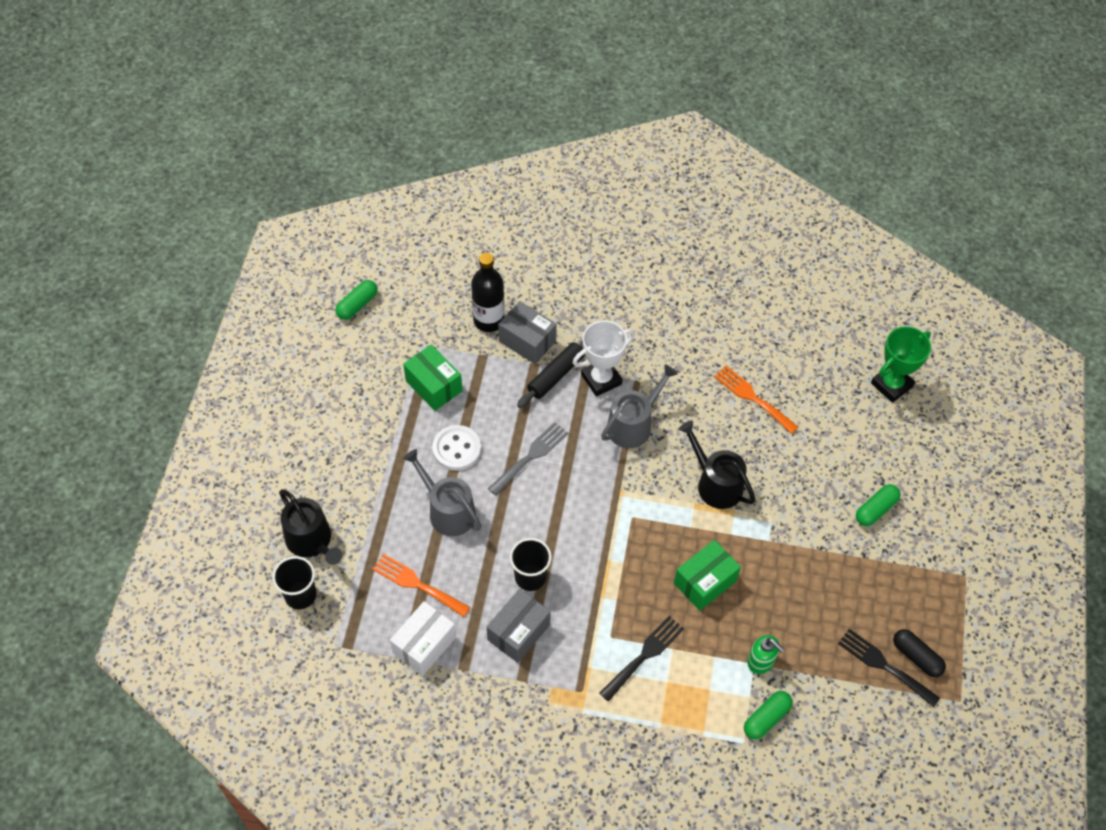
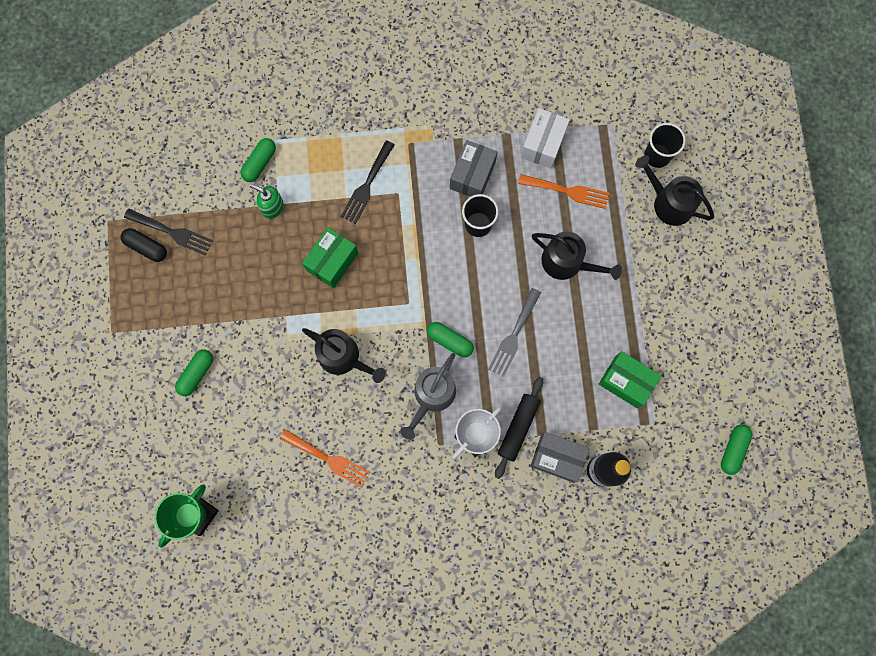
camera: 165 degrees right, 20 degrees up
grey watering can [403,449,482,536] -> black watering can [532,231,622,280]
white button [432,425,481,471] -> none
none -> green capsule [427,322,474,357]

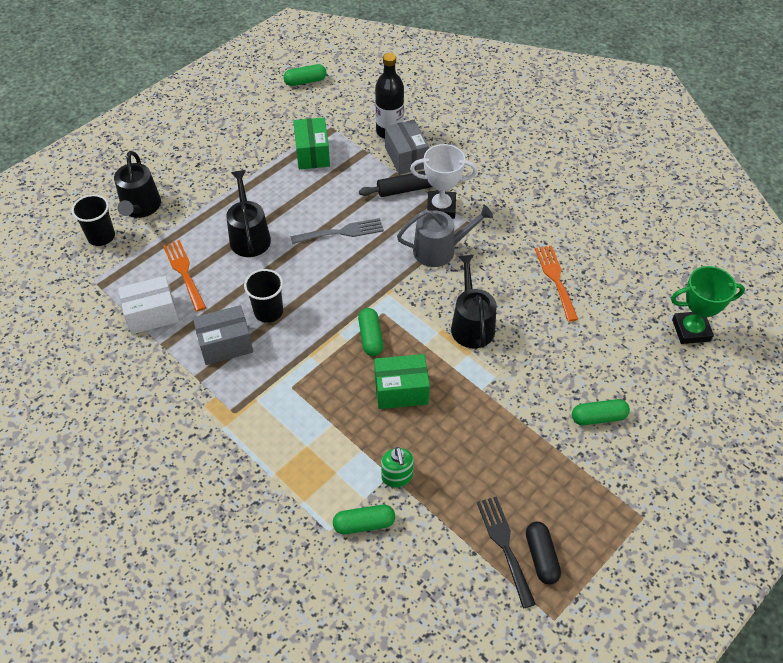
camera: 130 degrees left, 25 degrees down
black fork [341,140,395,224] -> none
green capsule [427,322,474,357] -> green capsule moved to [358,308,383,356]

